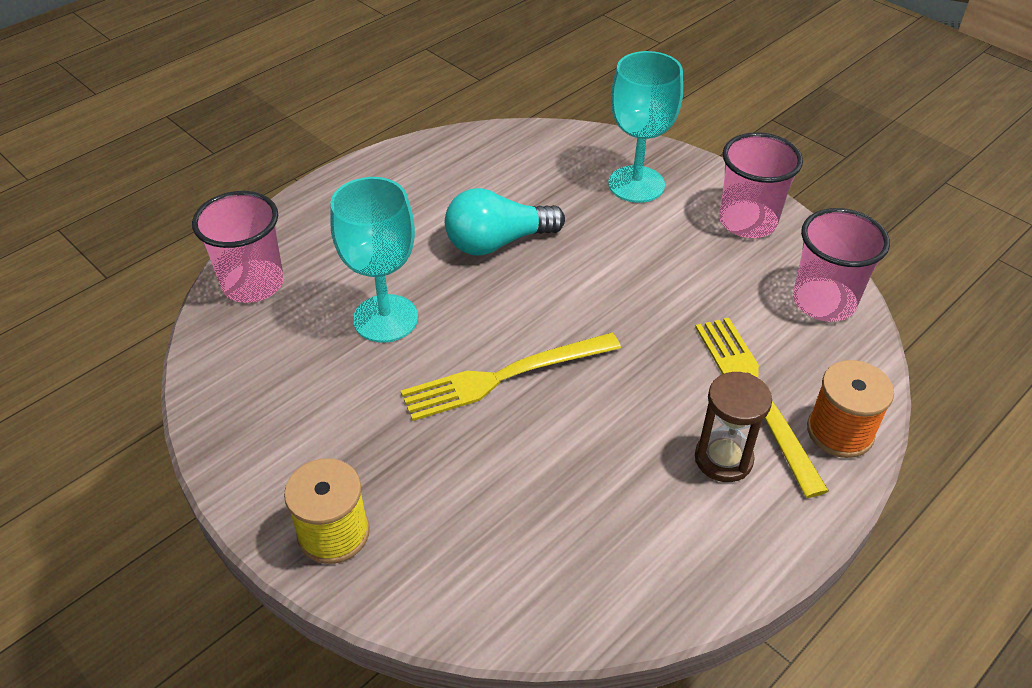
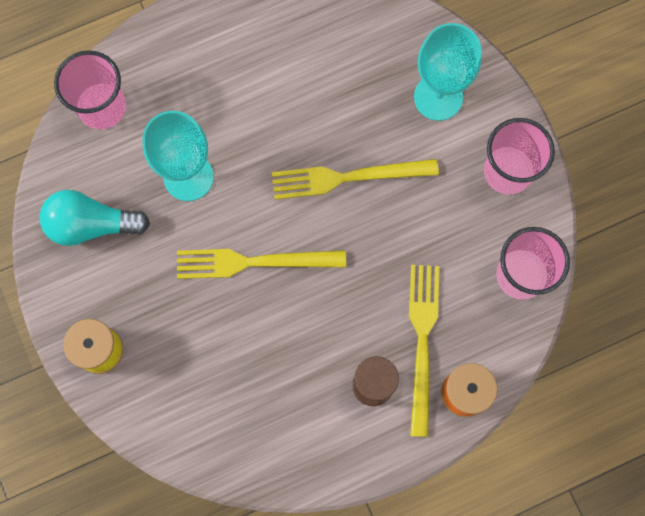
camera: 20 degrees right, 30 degrees up
turquoise light bulb [445,188,565,255] -> turquoise light bulb moved to [39,190,150,246]
none -> yellow fork [272,159,439,200]

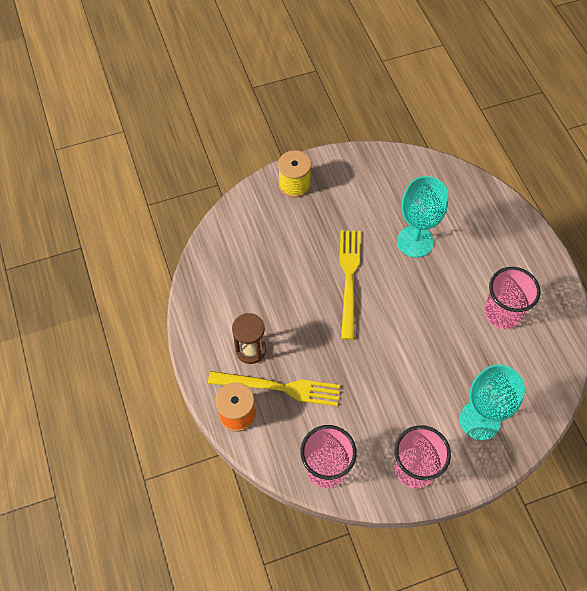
camera: 95 degrees right, 15 degrees down
turquoise light bulb [39,190,150,246] -> none
pink cup [54,50,126,129] -> pink cup moved to [484,267,541,329]
yellow fork [272,159,439,200] -> none

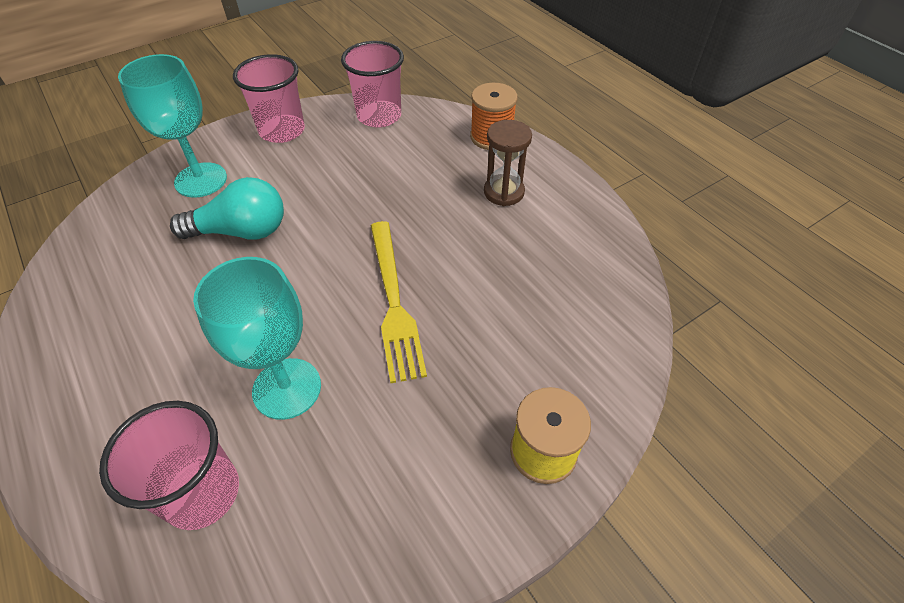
camera: 165 degrees right, 10 degrees down
yellow fork [208,371,340,406] -> none
pink cup [484,267,541,329] -> pink cup moved to [99,401,239,530]
none -> turquoise light bulb [170,177,284,240]

